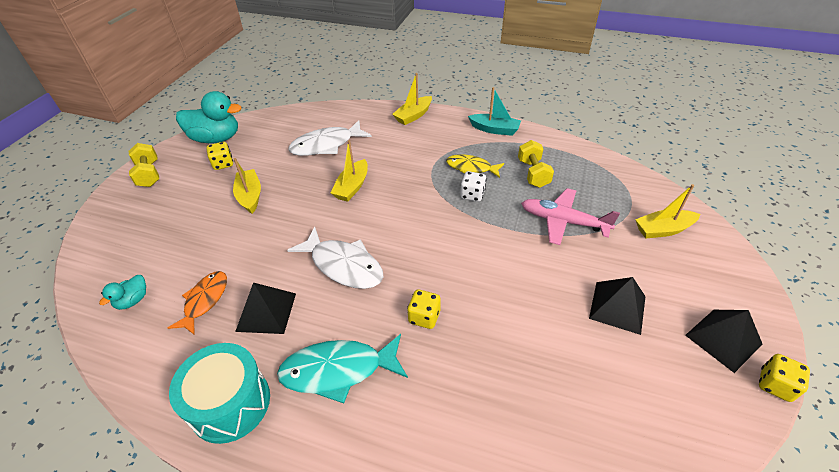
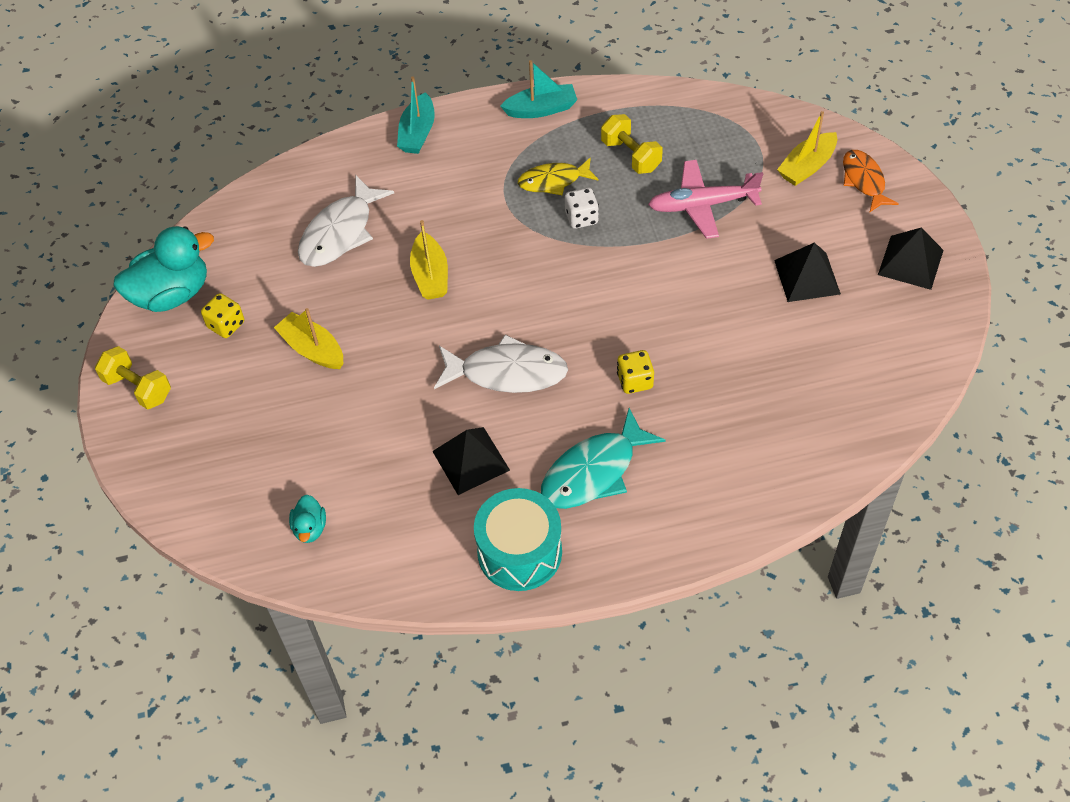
camera: 30 degrees left, 10 degrees up
orange fish [168,271,227,335] -> orange fish moved to [843,150,899,213]
yellow boat [392,73,432,125] -> turquoise boat [397,76,435,154]
yellow dice [759,354,810,402] -> none

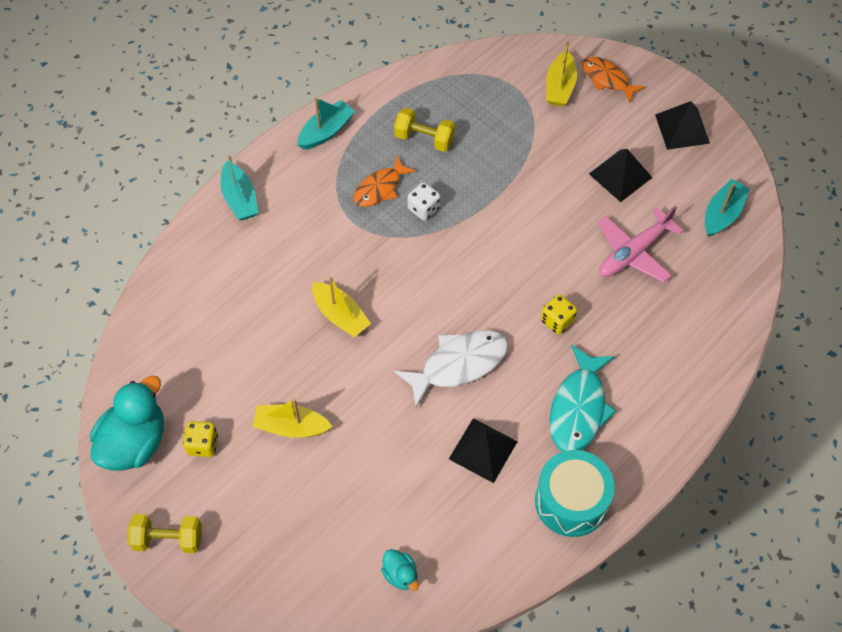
camera: 35 degrees left, 5 degrees up
white fish [298,176,394,267] -> none
yellow fish [518,157,599,195] -> orange fish [354,156,416,207]
pink plane [648,160,763,239] -> pink plane moved to [597,205,684,283]
none -> turquoise boat [705,179,750,237]

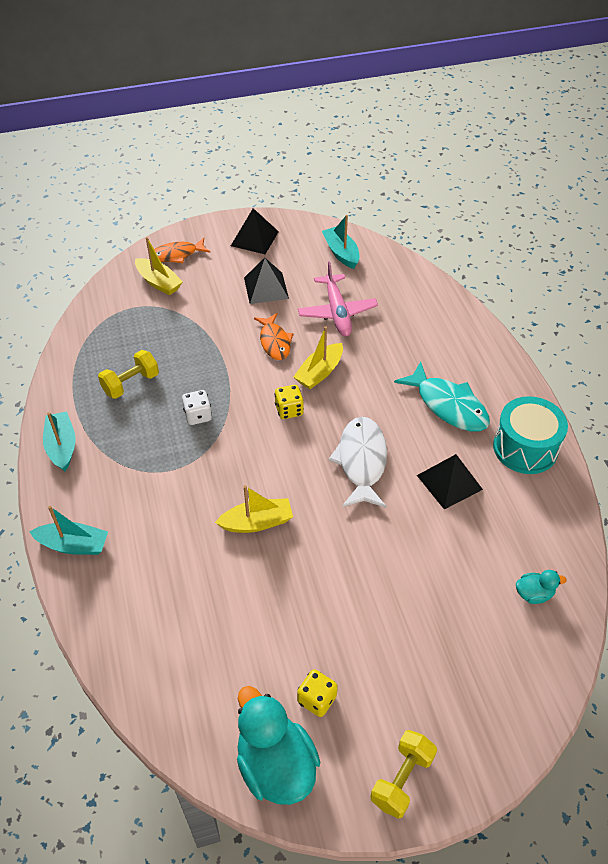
camera: 60 degrees left, 10 degrees down
yellow boat [252,399,333,438] -> yellow boat moved to [293,326,343,389]
orange fish [354,156,416,207] -> orange fish moved to [254,313,293,360]
yellow dice [541,294,577,335] -> yellow dice moved to [274,385,304,419]

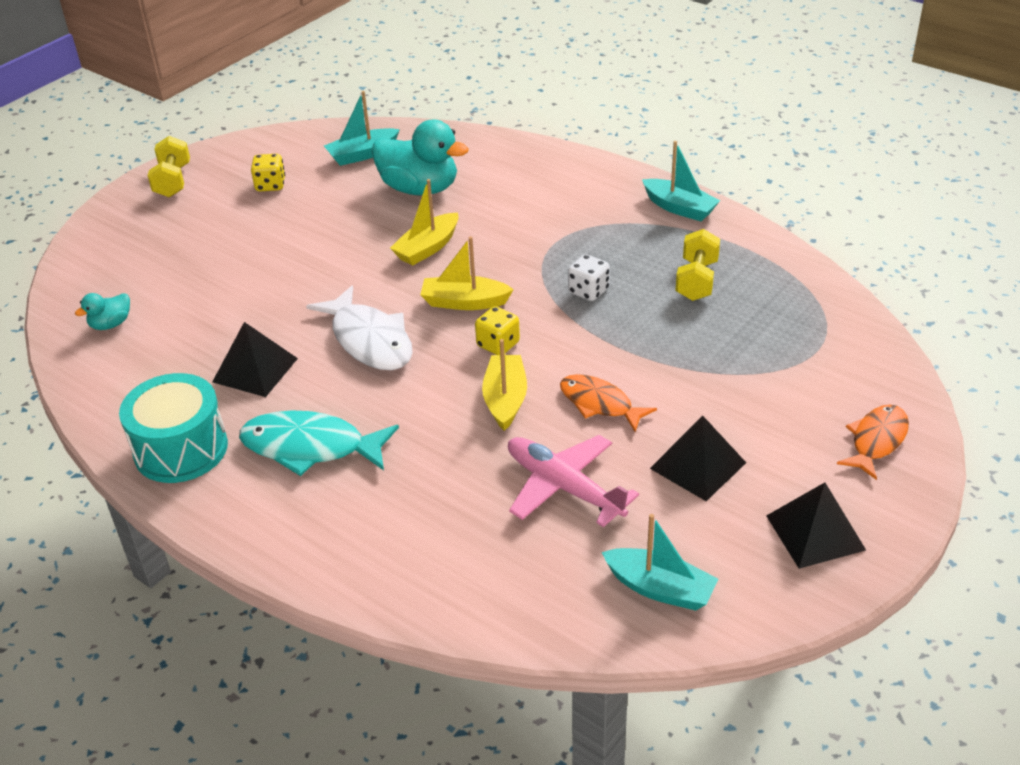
camera: 145 degrees right, 10 degrees down
turquoise boat [30,506,108,555] -> turquoise boat moved to [324,91,400,166]
yellow boat [135,237,183,295] -> yellow boat moved to [420,236,514,310]
turquoise duck [237,686,320,805] -> turquoise duck moved to [372,119,469,195]

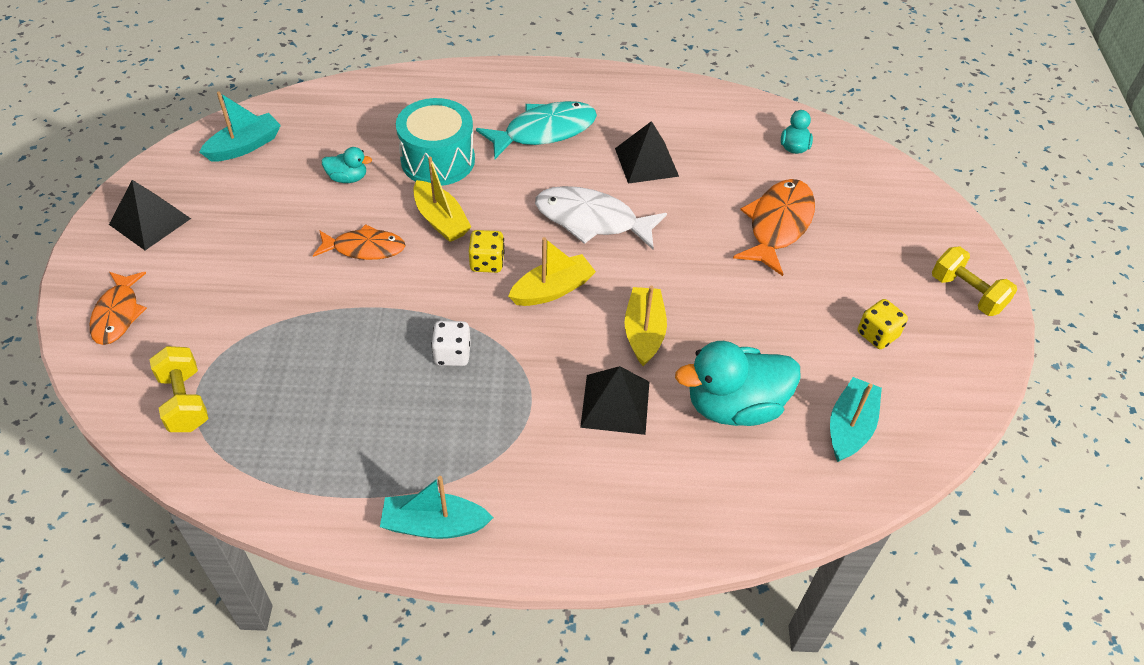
camera: 140 degrees right, 10 degrees up
turquoise drum [119,373,228,483] -> turquoise drum moved to [396,98,475,186]
pink plane [508,435,639,527] -> turquoise duck [322,147,372,183]
turquoise boat [601,514,718,611] -> turquoise boat turned 150 degrees clockwise [199,92,281,162]
black pyramid [650,416,746,501] -> black pyramid moved to [580,366,649,435]
yellow dumbbell [675,229,720,301] -> yellow dumbbell moved to [149,346,209,432]
none -> orange fish [733,179,815,276]

